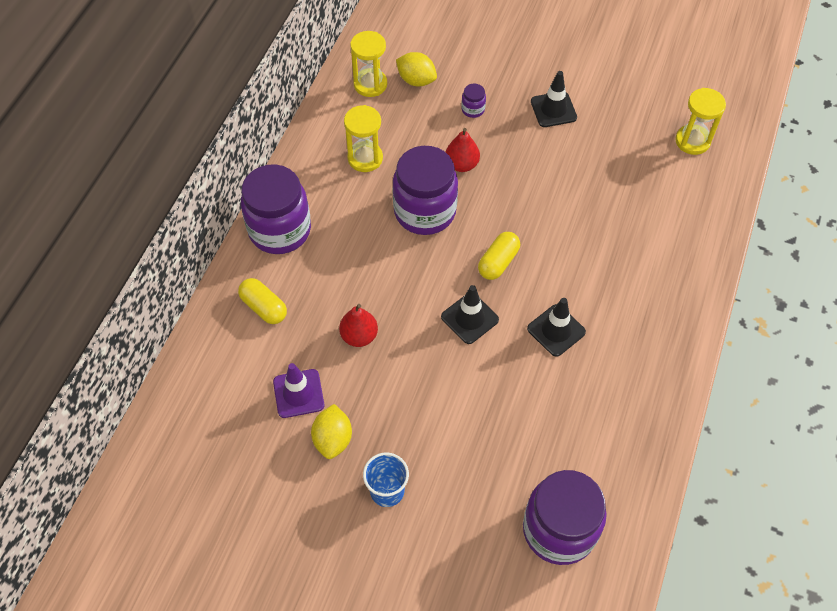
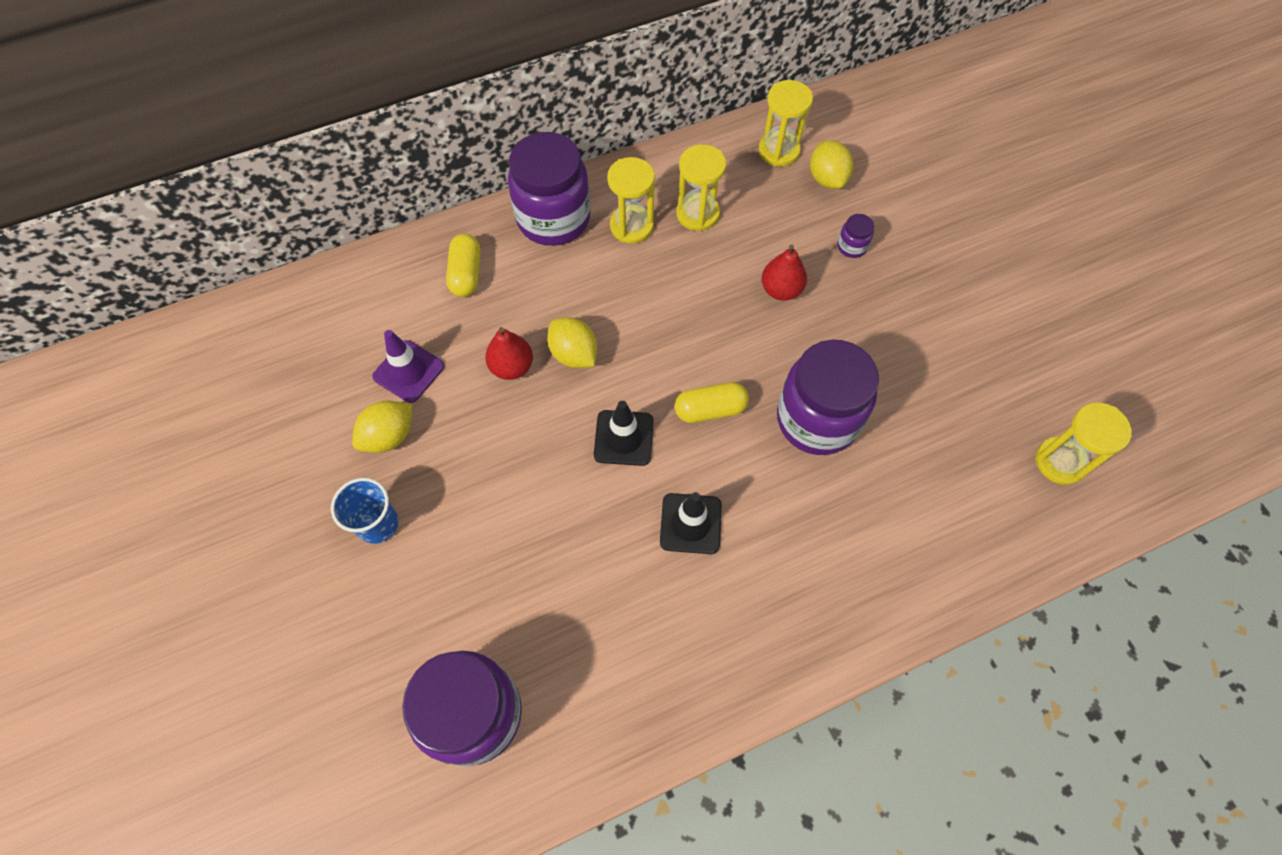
camera: 45 degrees right, 5 degrees up
purple jar [392,146,458,235] -> purple jar moved to [777,340,879,455]
black traffic cone [531,71,577,127] -> none
none -> yellow lemon [547,317,597,368]
none -> yellow hourglass [607,157,655,244]

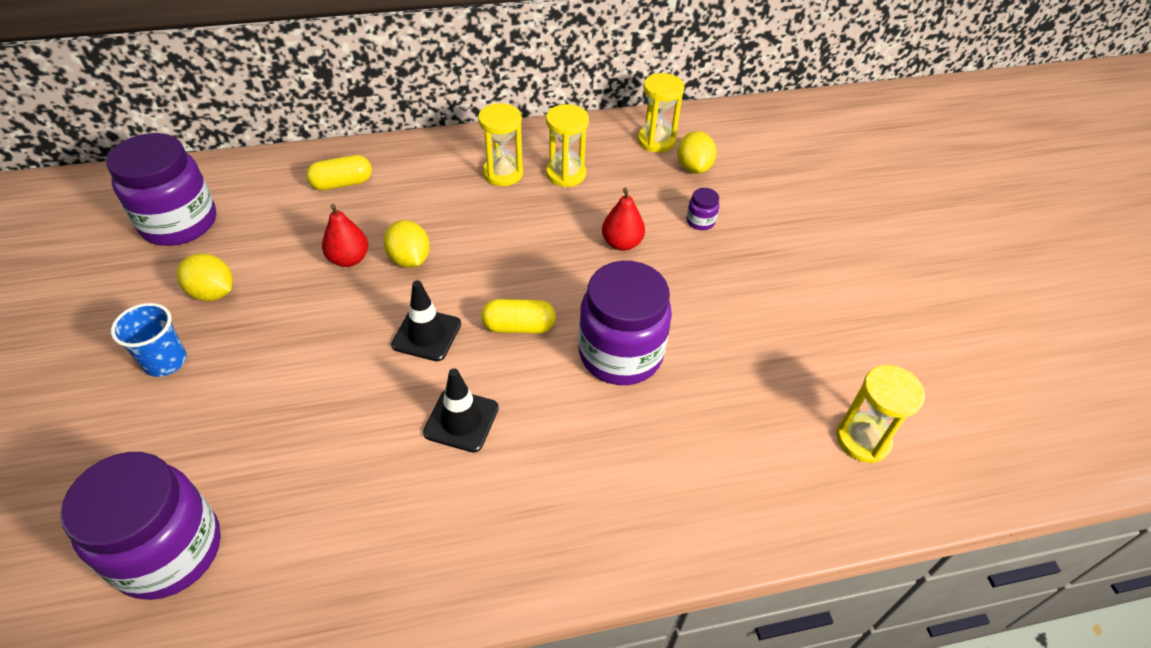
camera: 10 degrees right, 15 degrees down
yellow lemon [352,401,413,453] -> yellow lemon turned 60 degrees clockwise [177,253,233,301]
purple traffic cone [372,330,444,403] -> none
yellow capsule [446,234,480,297] -> yellow capsule turned 60 degrees clockwise [306,155,372,190]
purple jar [508,132,591,246] -> purple jar moved to [106,133,216,246]

